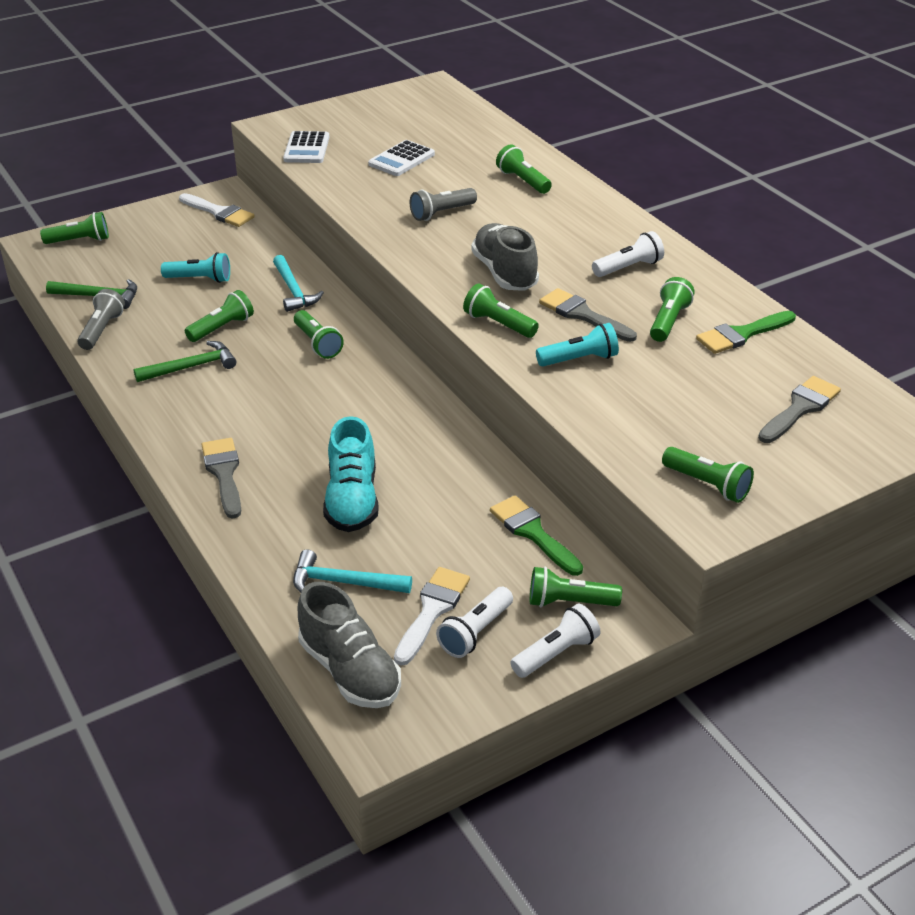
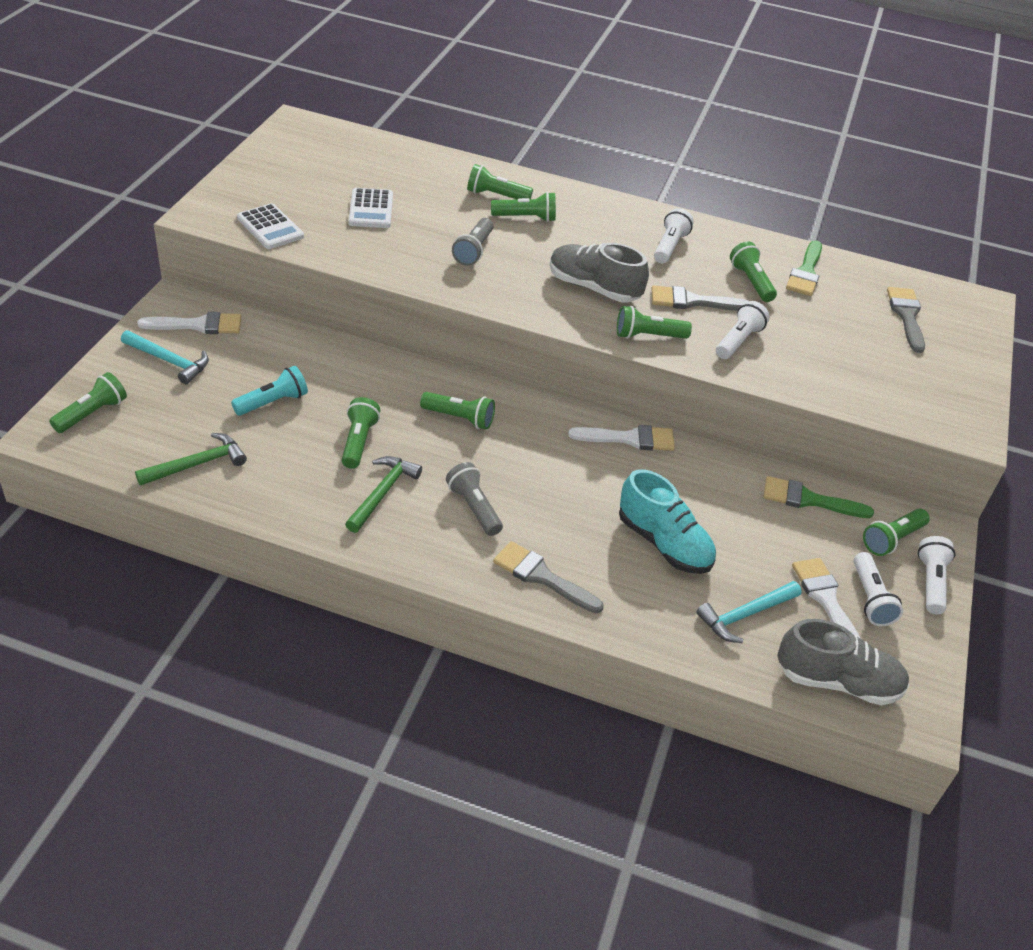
camera: 45 degrees left, 5 degrees up
grey flashlight [77,289,125,350] -> grey flashlight moved to [446,462,503,536]
turquoise hammer [273,255,324,312] -> turquoise hammer moved to [121,330,209,384]
turquoise flashlight [536,323,619,366] -> white flashlight [716,301,769,359]
green flashlight [662,447,754,503] -> green flashlight moved to [491,192,556,222]
none -> white brush [568,425,675,451]

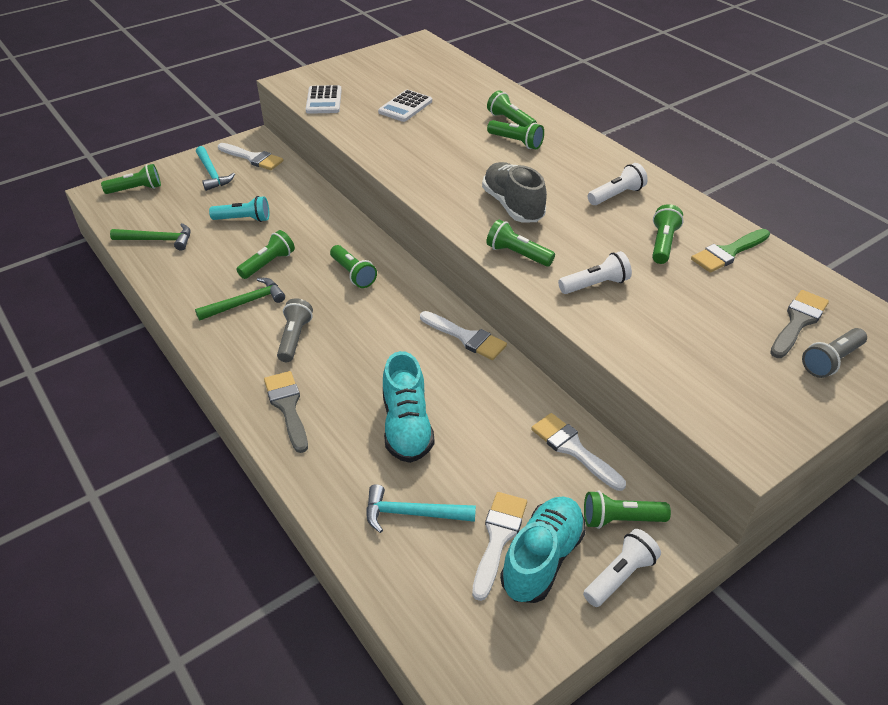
camera: 40 degrees right, 0 degrees up
grey flashlight [452,218,493,266] -> grey flashlight moved to [802,328,867,378]
grey brush [651,285,748,311] -> none
green brush [763,476,874,518] -> white brush [531,413,626,491]
grey shoe [777,619,909,705] -> none
white flashlight [854,552,903,626] -> turquoise shoe [500,496,586,603]

